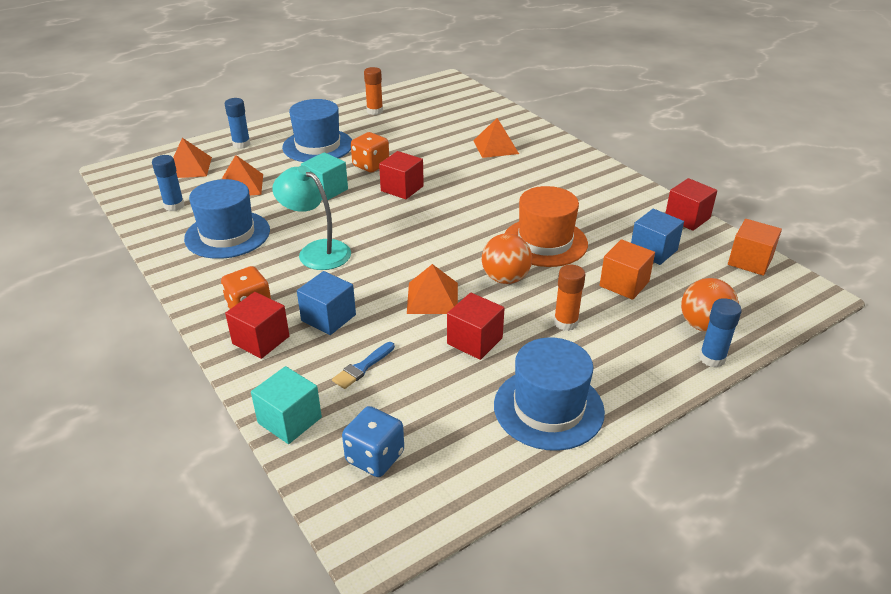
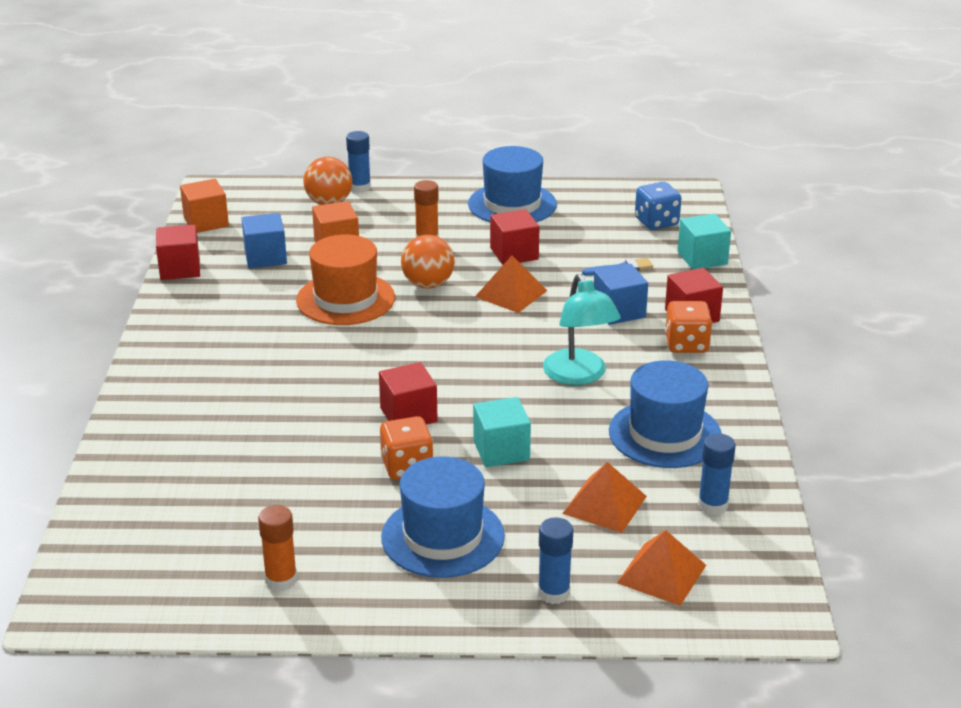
camera: 145 degrees left, 5 degrees down
orange pyramid [473,118,519,158] -> none

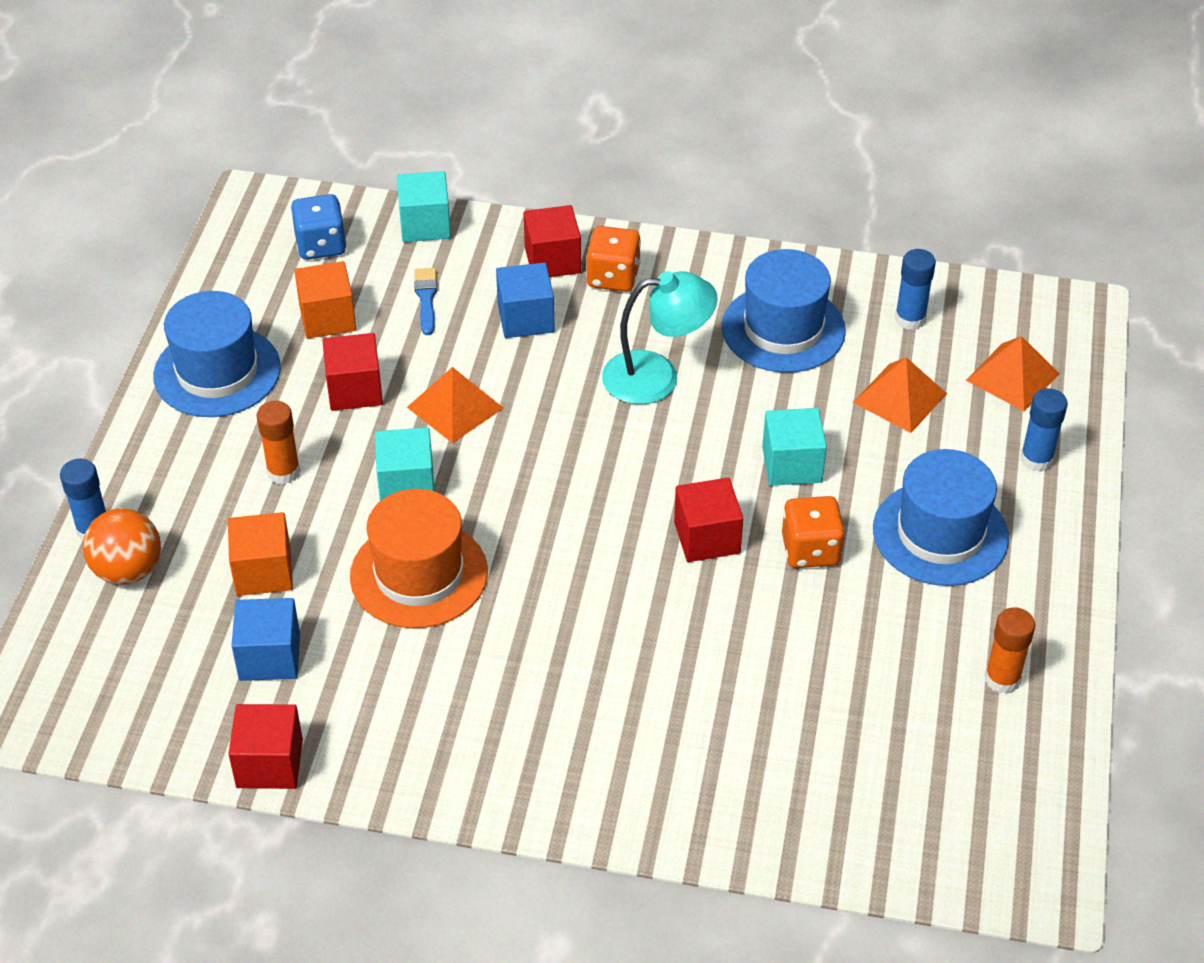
camera: 80 degrees left, 15 degrees up
orange cube [180,179,229,233] -> orange cube moved to [294,261,356,339]
orange ball [401,235,455,289] -> turquoise cube [375,427,434,501]

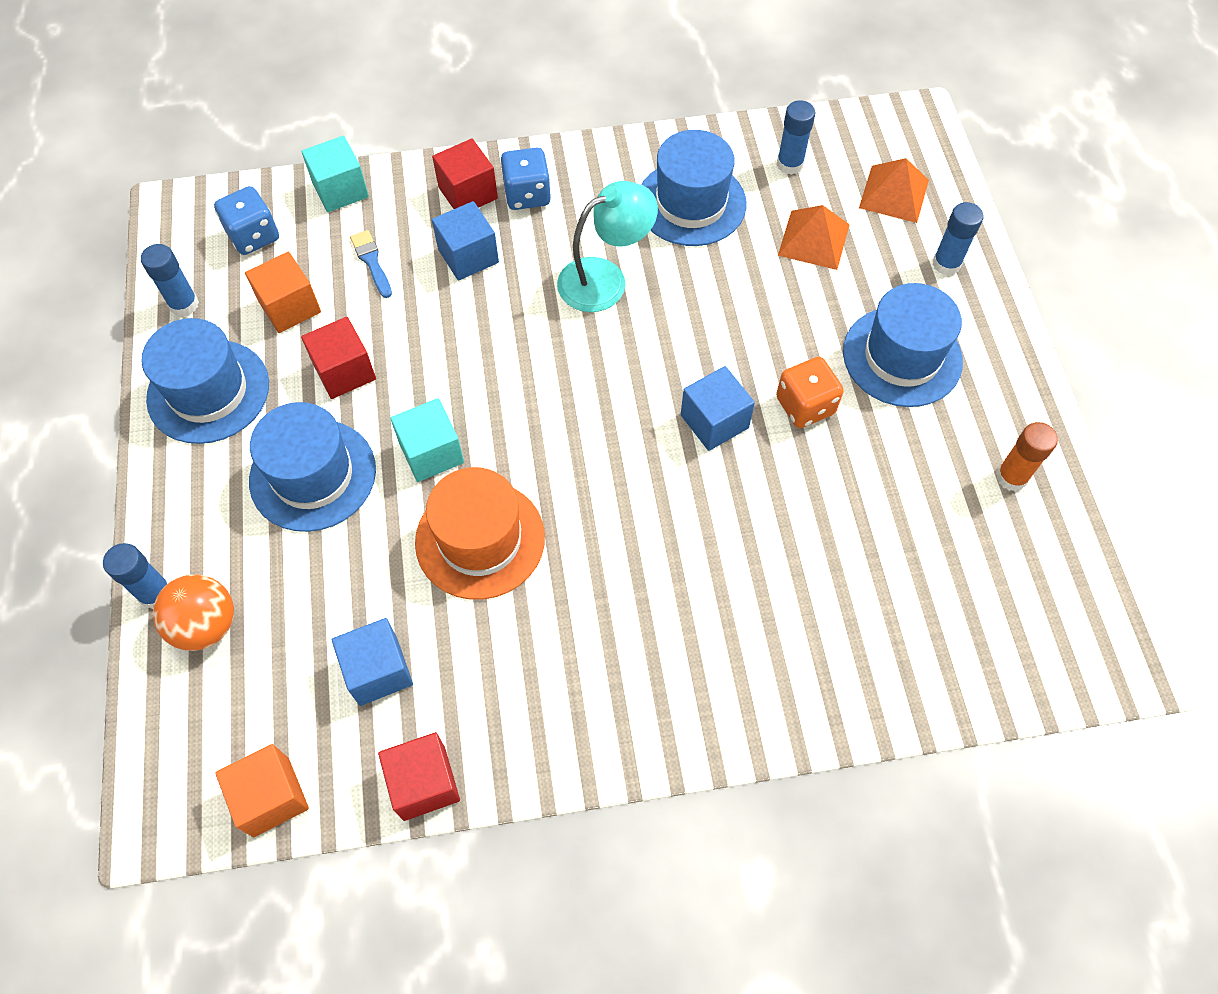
camera: 20 degrees left, 15 degrees up
orange cube [228,512,293,596] -> orange cube moved to [215,744,309,837]
orange glue stick [257,401,300,484] -> blue hat [249,402,376,532]
orange pyramid [407,367,503,443] -> none
orange dice [586,226,641,292] -> blue dice [500,148,551,210]
red cube [674,477,743,562] -> blue cube [681,366,755,451]
turquoise cube [762,408,827,486] -> none
none -> blue glue stick [141,244,199,316]

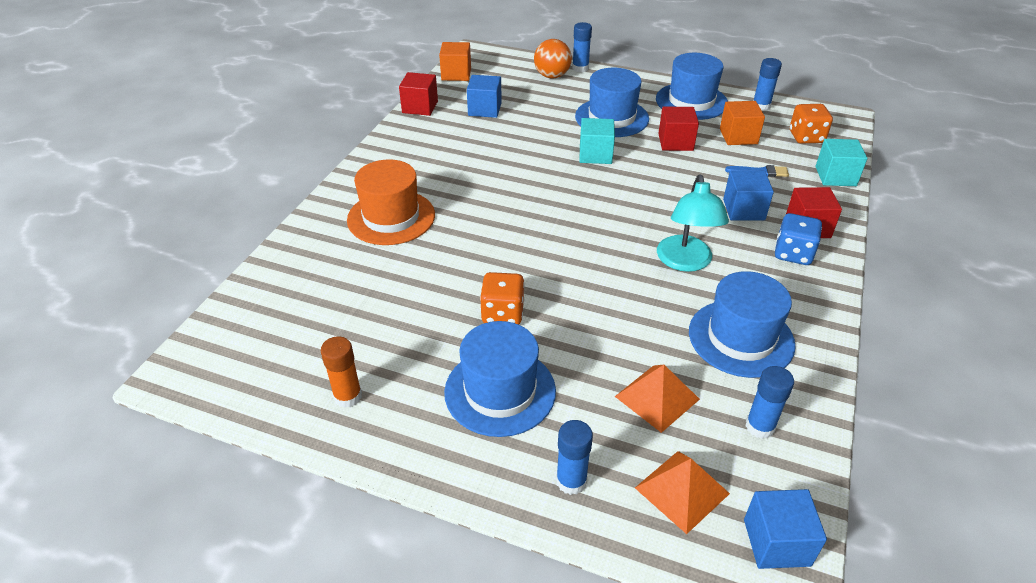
camera: 120 degrees right, 20 degrees down
blue dice [214,186,279,255] -> orange dice [790,104,833,144]
orange hat [415,467,545,600] -> orange hat moved to [347,159,435,245]
blue cube [681,366,755,451] -> blue cube moved to [744,489,827,569]

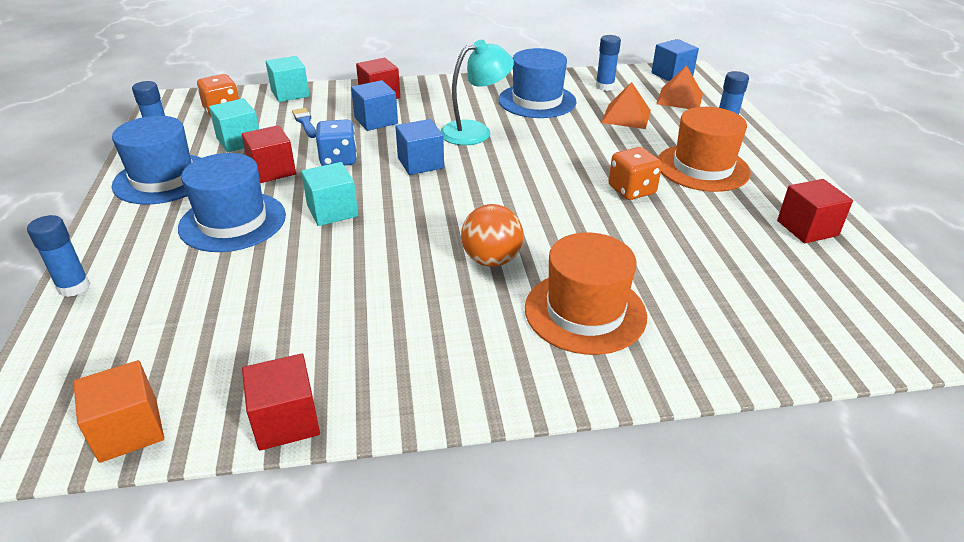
camera: 120 degrees left, 5 degrees down
orange glue stick [321,336,362,408] -> red cube [777,179,853,243]
blue hat [444,321,556,437] -> orange hat [658,107,751,192]
blue cube [467,75,502,118] -> blue cube moved to [395,119,444,175]
orange ball [534,39,572,78] -> orange ball moved to [461,204,523,267]
orange cube [720,101,765,145] -> turquoise cube [209,98,259,152]
blue dice [775,213,822,265] -> blue dice moved to [316,119,357,166]

